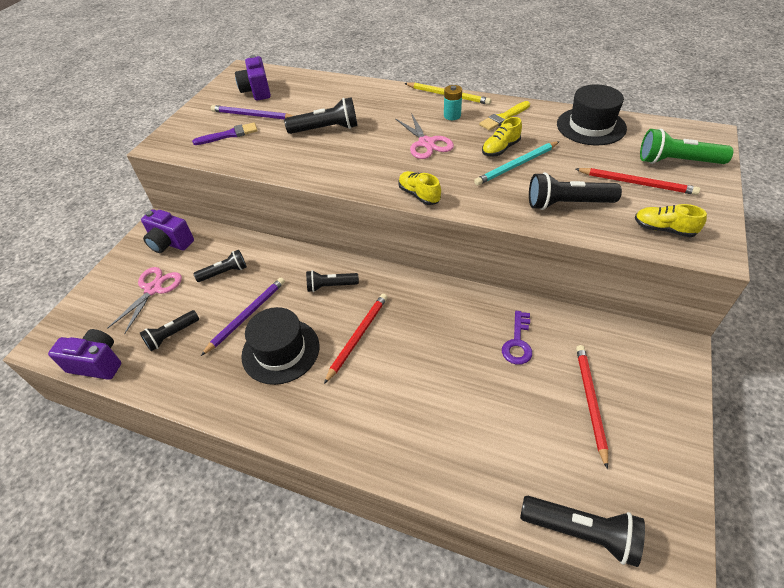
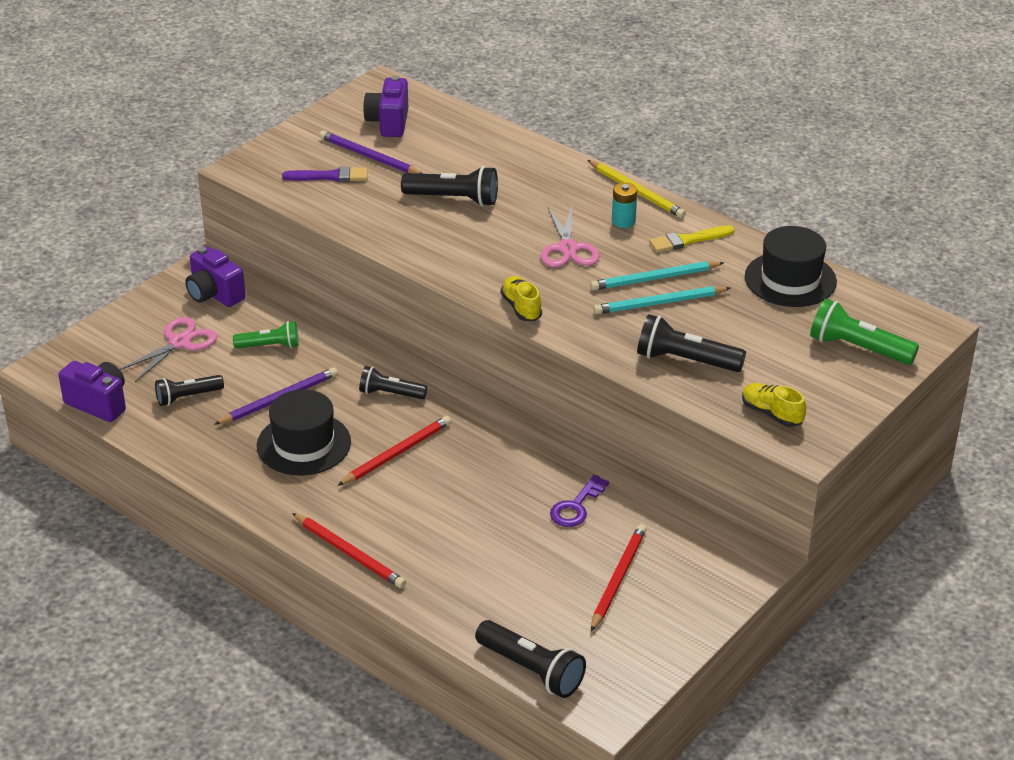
camera: 15 degrees right, 10 degrees down
black flashlight [193,250,247,282] -> green flashlight [233,321,299,349]
yellow shoe [482,117,522,156] -> turquoise pencil [590,261,724,291]
red pencil [575,168,700,195] -> red pencil moved to [292,513,406,588]

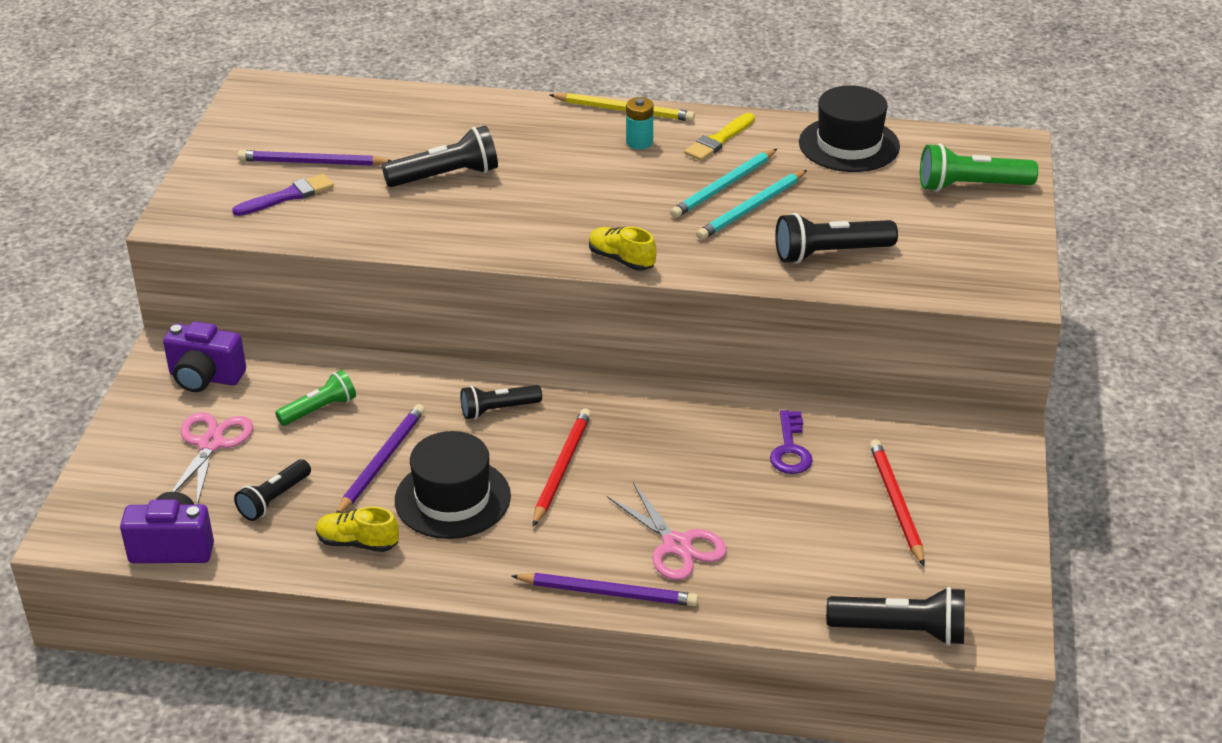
camera: 30 degrees left, 0 degrees up
red pencil [292,513,406,588] -> purple pencil [511,573,698,606]
purple camera [363,75,408,137] -> none
pink scissors [541,205,600,267] -> pink scissors moved to [607,482,727,580]
yellow shoe [742,383,806,427] -> yellow shoe moved to [316,506,399,552]

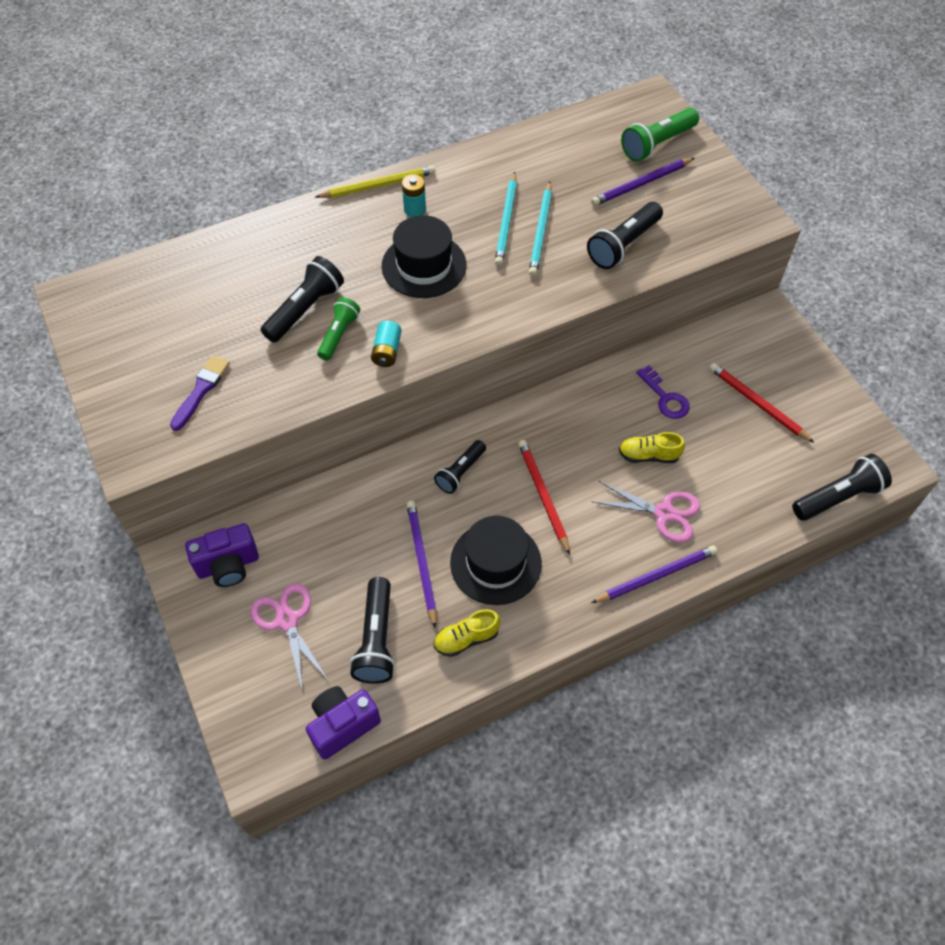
camera: 35 degrees left, 20 degrees up
black flashlight [234,459,311,521] -> black flashlight [350,577,395,684], size x1.50
purple pencil [238,150,392,166] -> purple pencil moved to [591,158,694,206]
green flashlight [275,370,356,426] -> green flashlight moved to [317,297,360,360]
yellow shoe [589,227,656,271] -> yellow shoe moved to [619,432,685,463]
yellow brush [684,113,755,161] -> none
black hat [799,86,900,172] -> black hat moved to [381,215,466,298]
none -> turquoise battery [371,321,402,367]

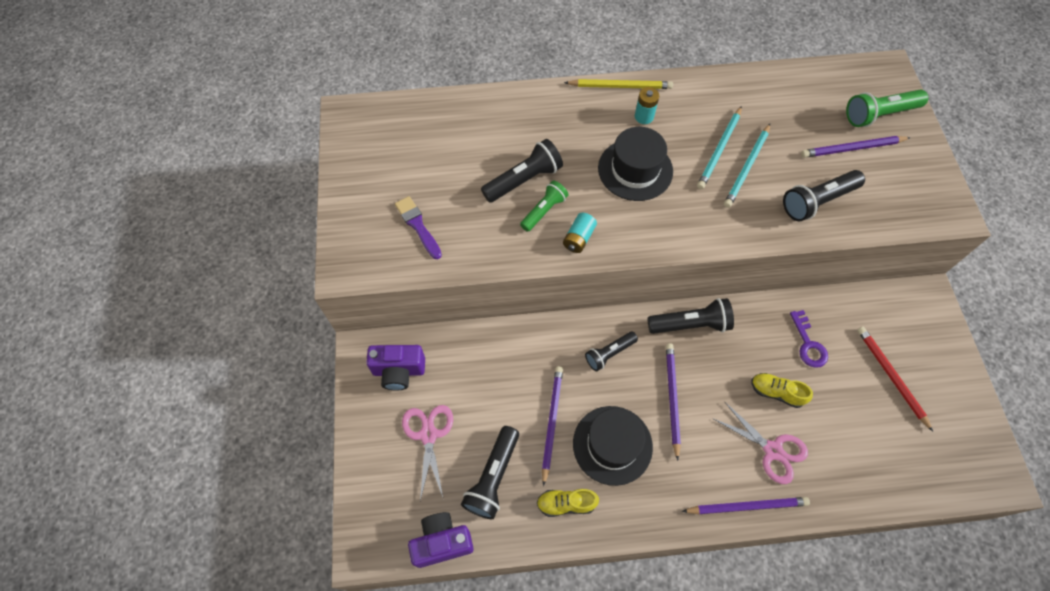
camera: 20 degrees right, 5 degrees up
purple brush [170,356,230,431] -> purple brush turned 75 degrees counterclockwise [395,196,442,259]
red pencil [518,440,570,555] -> purple pencil [666,343,681,461]
black flashlight [792,454,892,521] -> black flashlight moved to [648,298,734,334]

